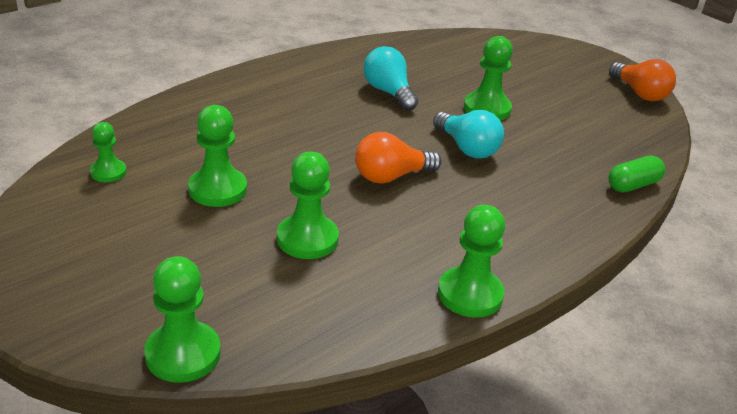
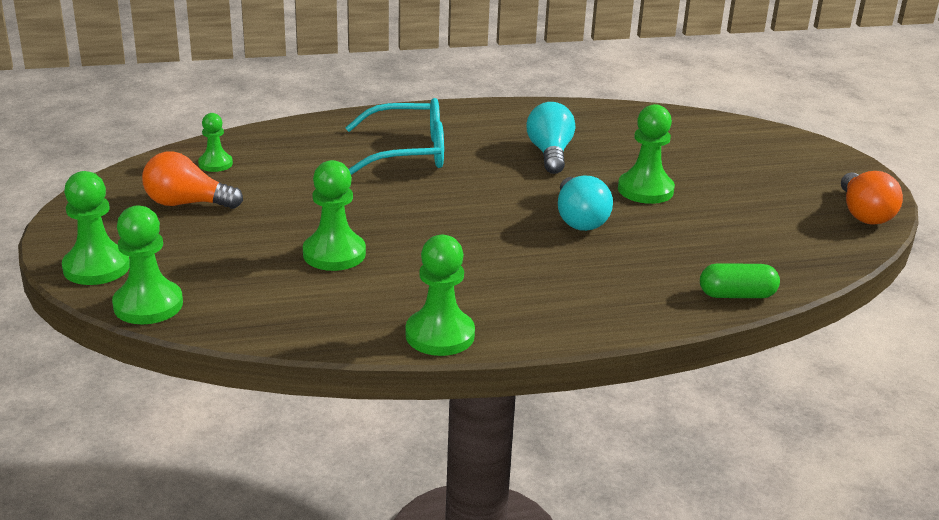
camera: 30 degrees right, 5 degrees down
green pawn [188,105,247,207] -> green pawn moved to [62,171,130,285]
orange light bulb [355,132,442,183] -> orange light bulb moved to [142,151,243,209]
none -> turquoise glasses [345,98,444,175]

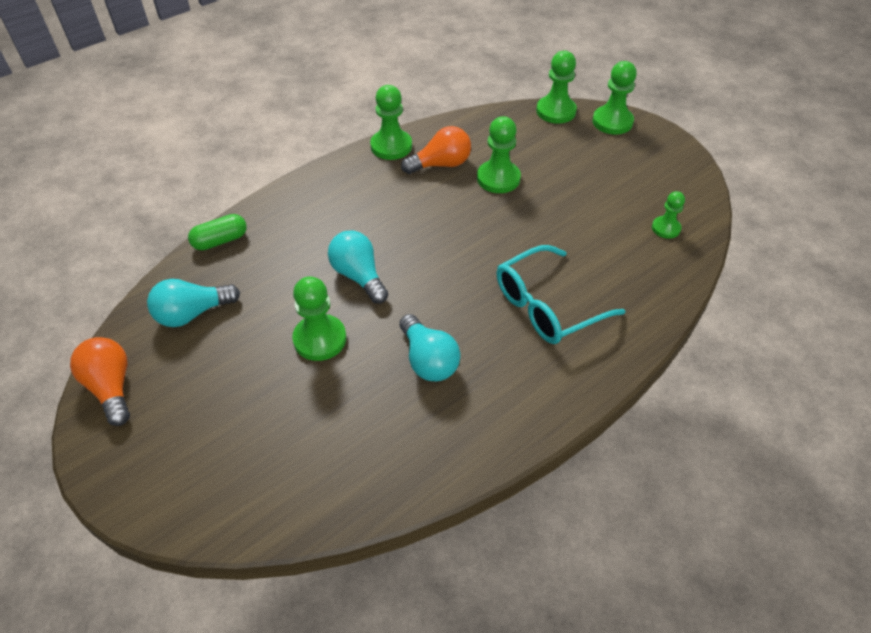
camera: 155 degrees right, 20 degrees up
orange light bulb [142,151,243,209] -> orange light bulb moved to [401,126,471,174]
none -> turquoise light bulb [147,279,240,327]

